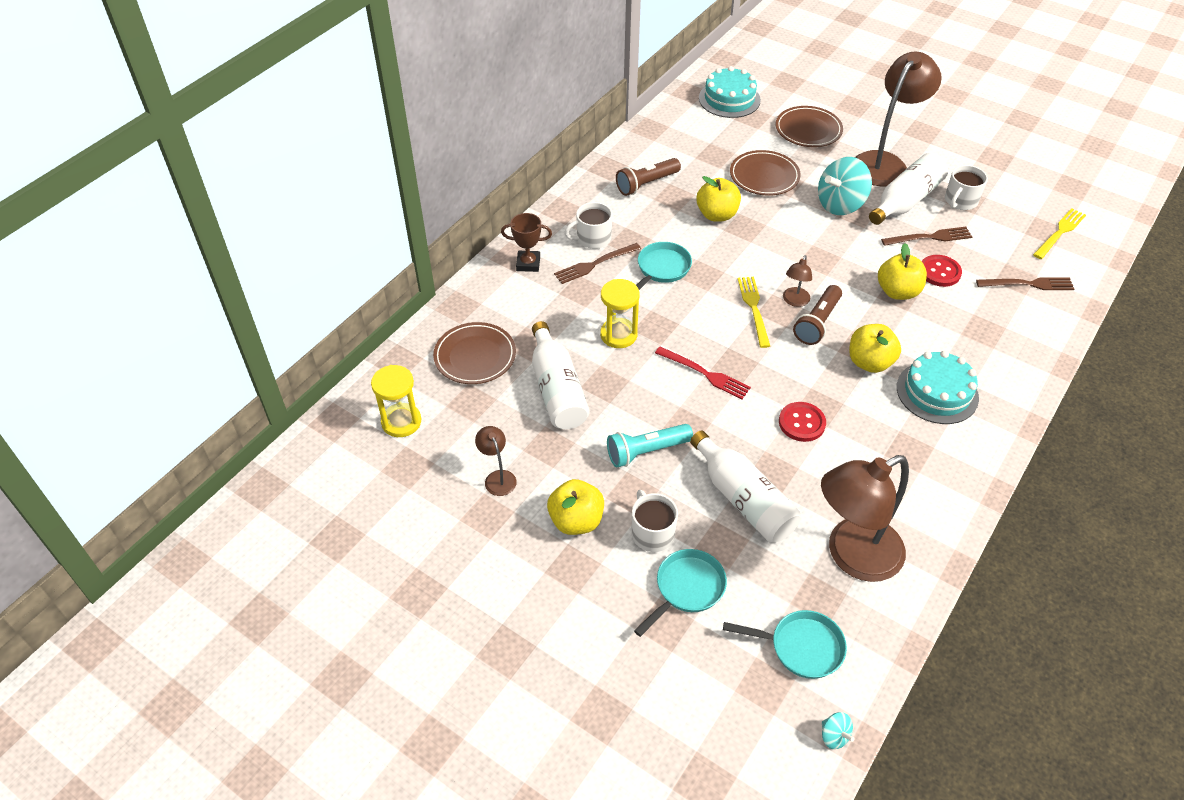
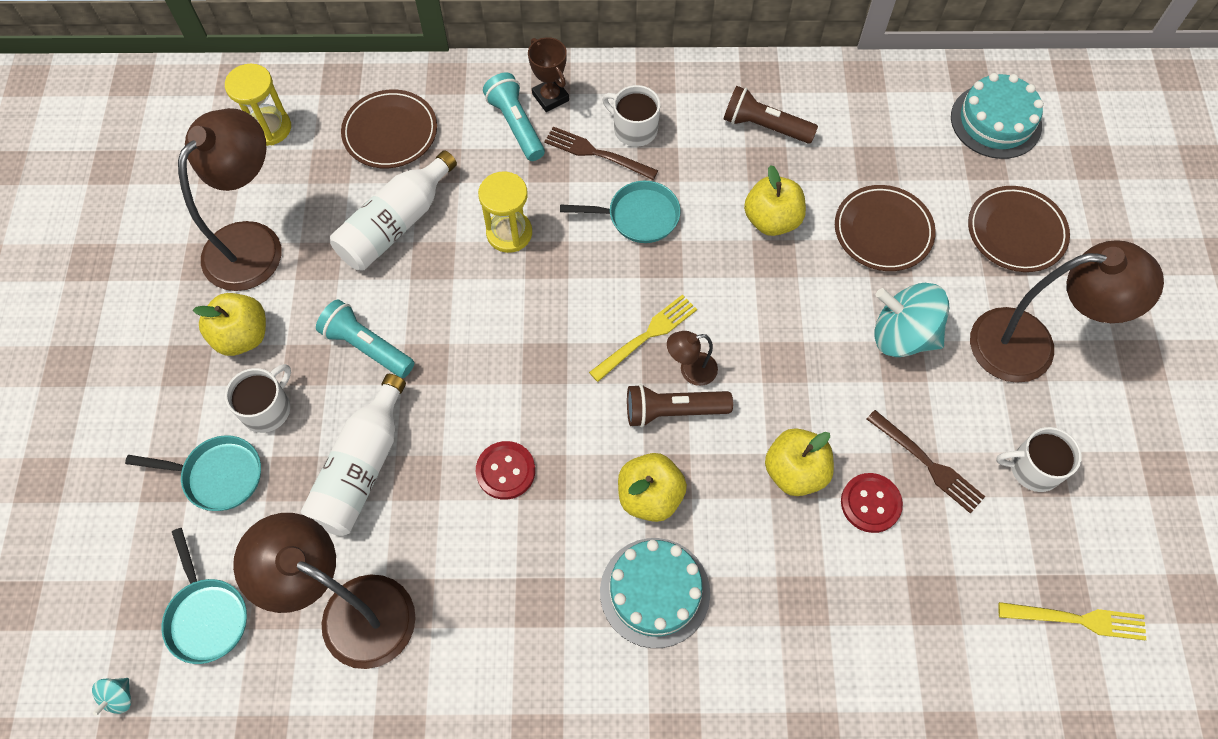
camera: 55 degrees right, 15 degrees up
brown lamp [475,426,517,496] -> brown lamp [178,108,281,291], size x2.27
red fork [655,347,751,399] -> none
white bottle [869,153,948,225] -> none
brown fork [976,277,1074,290] -> none
none -> turquoise flashlight [483,73,545,161]

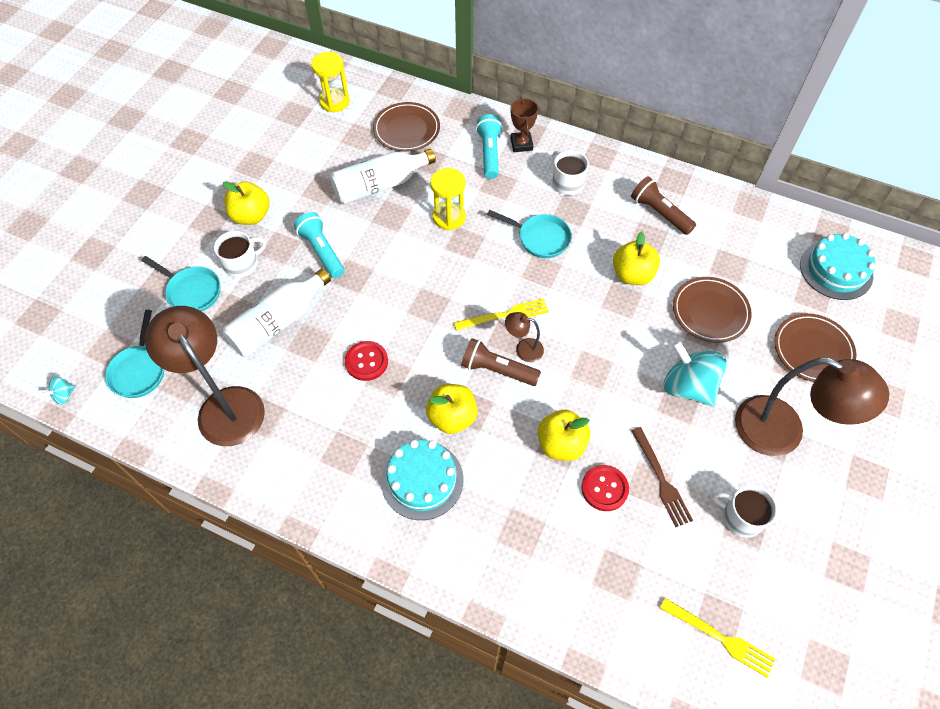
camera: 25 degrees right, 5 degrees down
brown lamp [178,108,281,291] -> none
brown fork [544,126,658,180] -> none

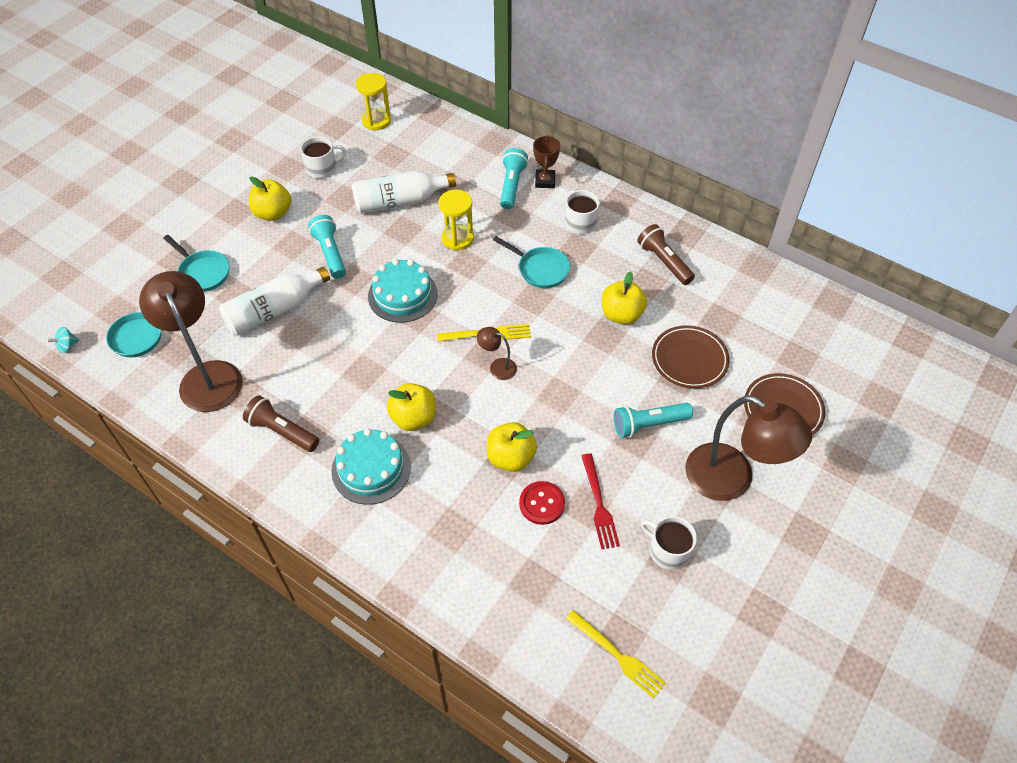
camera: 10 degrees right, 5 degrees down
white mug [214,231,266,278] -> white mug moved to [301,136,346,178]
red button [345,341,388,381] -> none
brown plate [373,102,440,152] -> none
brown flashlight [461,338,541,386] -> brown flashlight moved to [243,395,319,452]
brown fork [631,427,693,527] -> red fork [581,453,620,549]
turquoise spinning top [664,340,727,406] -> turquoise flashlight [614,403,693,438]
turquoise cake [800,233,876,300] -> turquoise cake moved to [368,259,438,323]

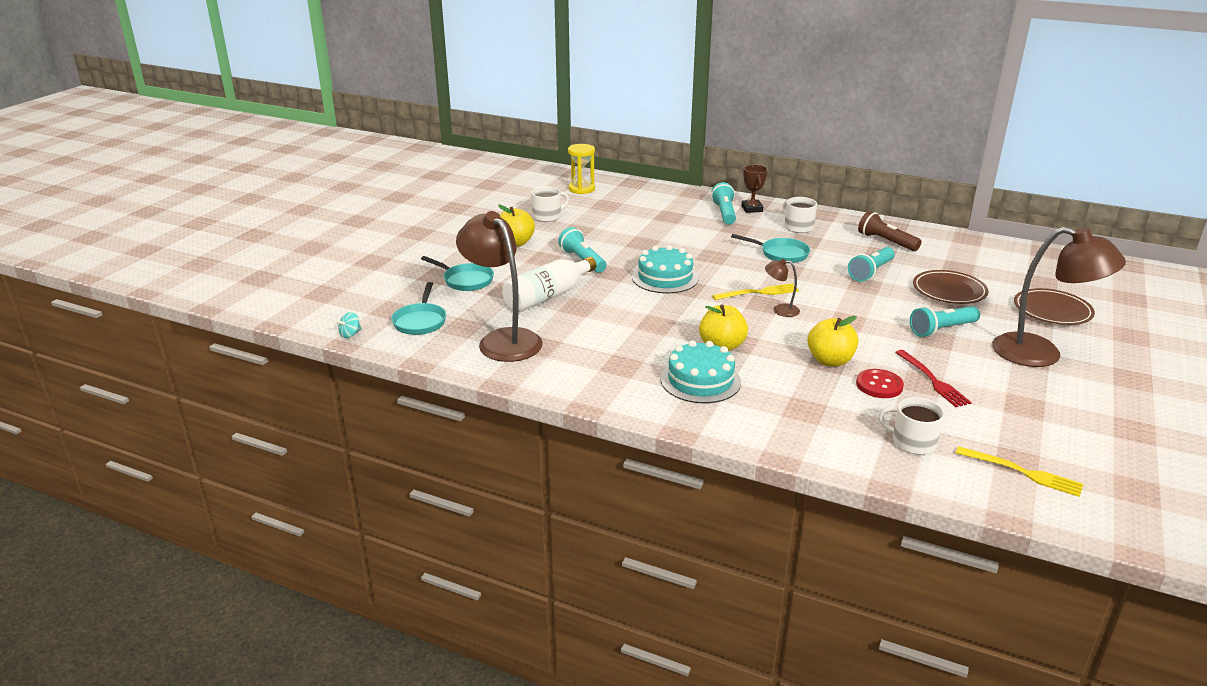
camera: 10 degrees left, 25 degrees down
brown flashlight [243,395,319,452] -> none
white bottle [352,171,456,214] -> none
yellow hourglass [439,190,474,251] -> none
yellow apple [602,271,647,324] -> turquoise flashlight [848,247,895,282]
white mug [641,516,697,570] -> white mug moved to [878,397,945,455]

